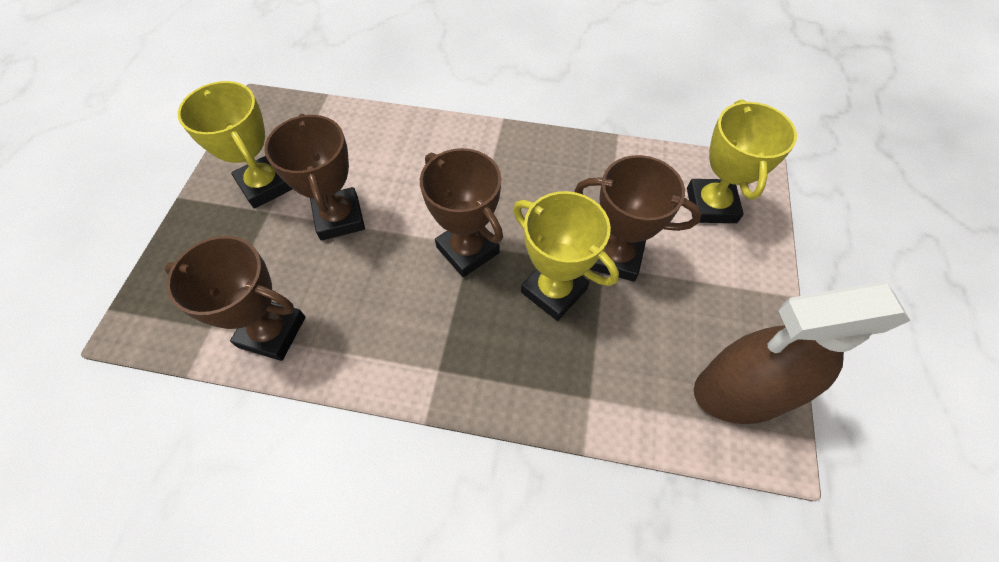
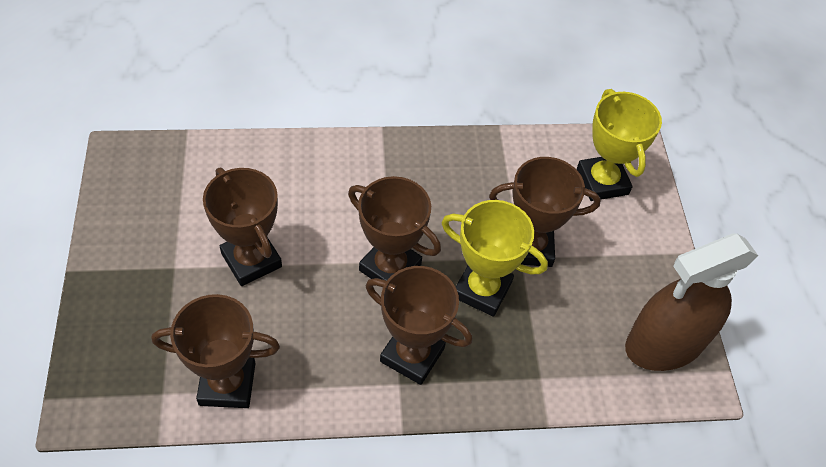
camera: 20 degrees left, 5 degrees down
yellow trophy [178,81,293,209] -> none
none -> brown trophy [366,266,472,385]

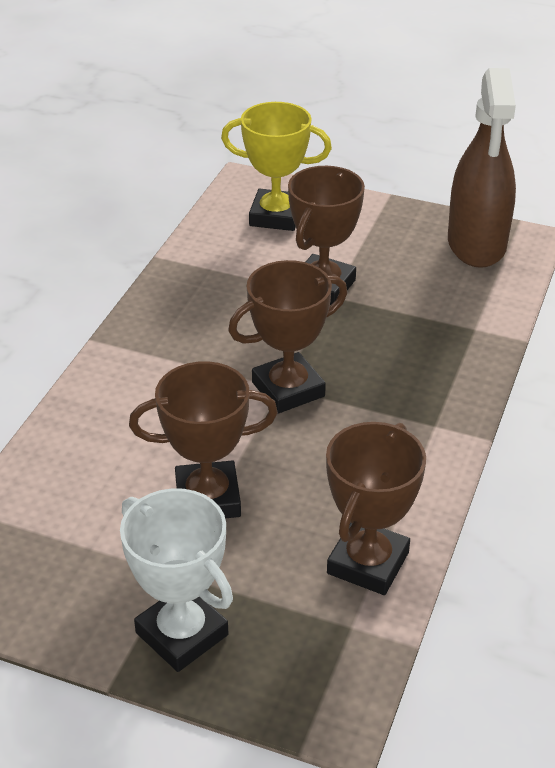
camera: 60 degrees left, 15 degrees down
brown trophy [366,266,472,385] -> none
yellow trophy [441,200,548,317] -> none
none -> white trophy [120,488,233,672]

